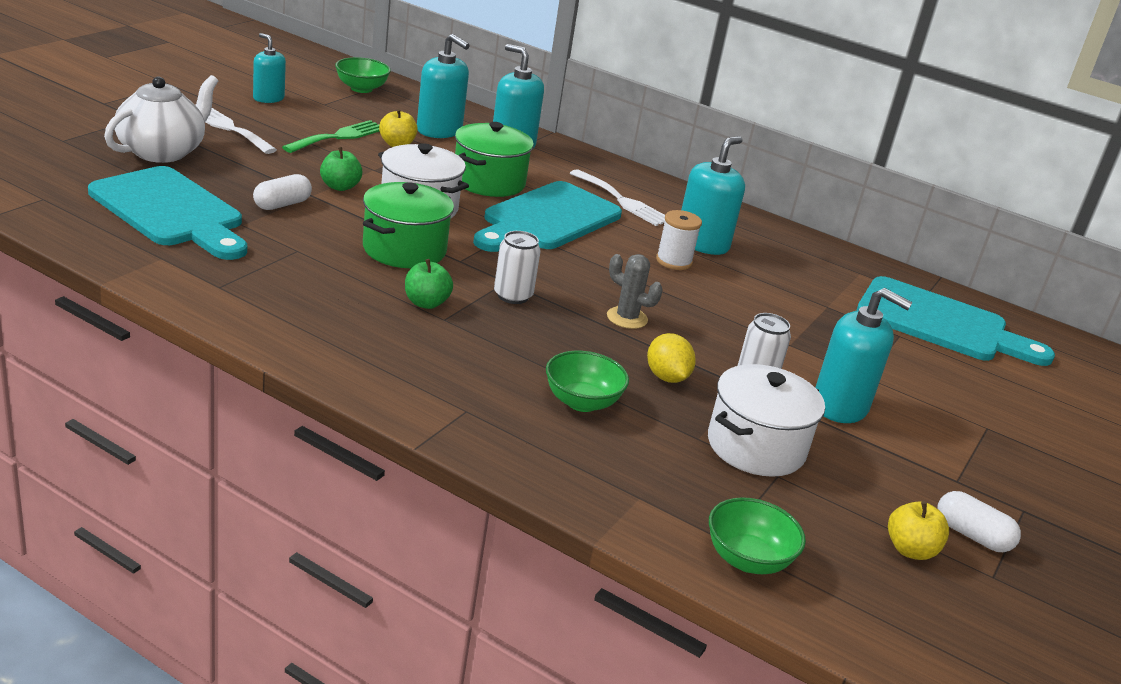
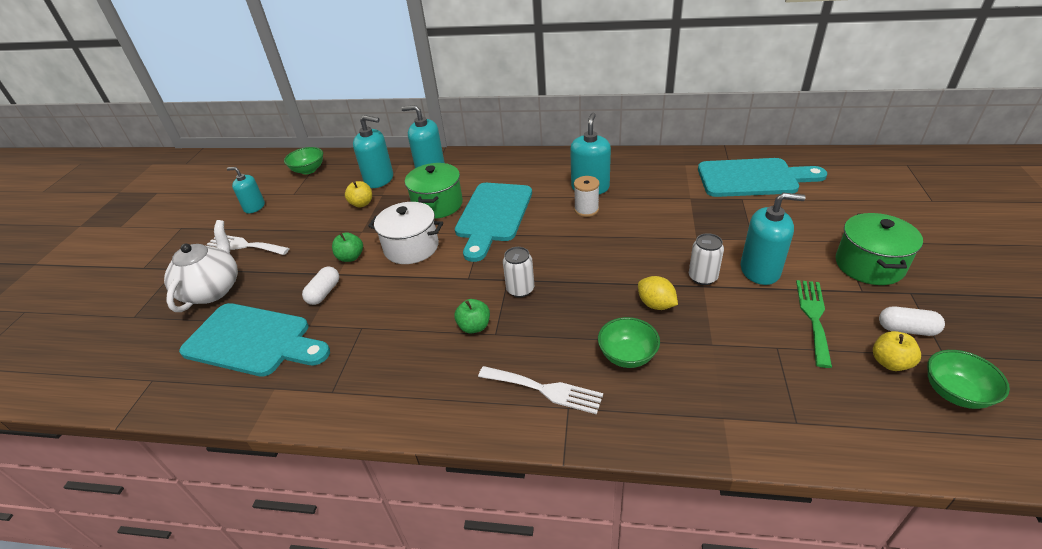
camera: 15 degrees left, 10 degrees up
green fork [282,120,380,153] -> green fork moved to [796,280,832,368]
green pot [363,182,454,268] -> green pot moved to [836,213,923,285]
white fork [570,169,665,226] -> white fork moved to [478,366,603,414]
grey cactus [607,254,662,329] -> none
white pot [708,364,825,477] -> none
green bowl [709,497,806,574] -> green bowl moved to [927,350,1010,409]

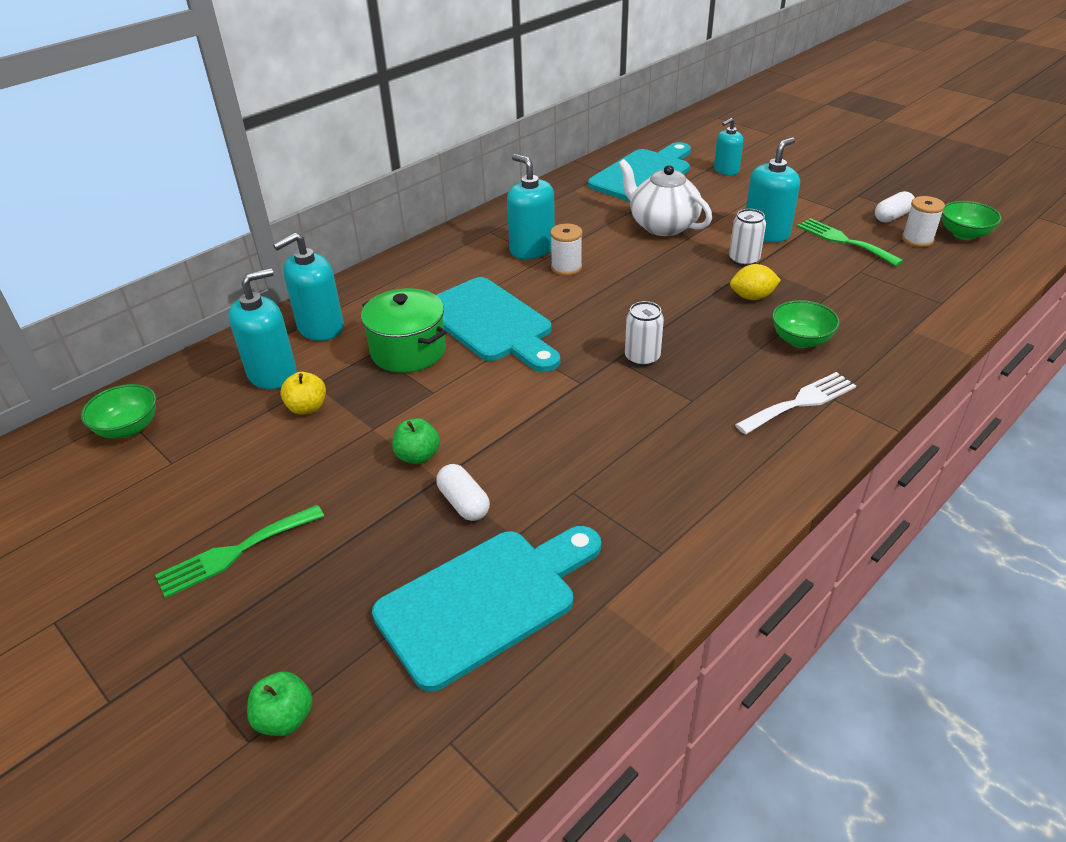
camera: 55 degrees left, 0 degrees up
white teapot [164,220,238,312] -> white teapot moved to [618,159,712,236]
white fork [207,235,290,255] -> green fork [155,505,324,598]
turquoise soap dispenser [227,167,265,214] -> turquoise soap dispenser moved to [714,118,744,175]
white pot [368,202,443,264] -> none
green apple [454,299,490,334] -> green apple moved to [247,671,313,736]
green pot [836,213,923,285] -> none
yellow apple [873,331,921,371] -> white spool [902,196,945,247]

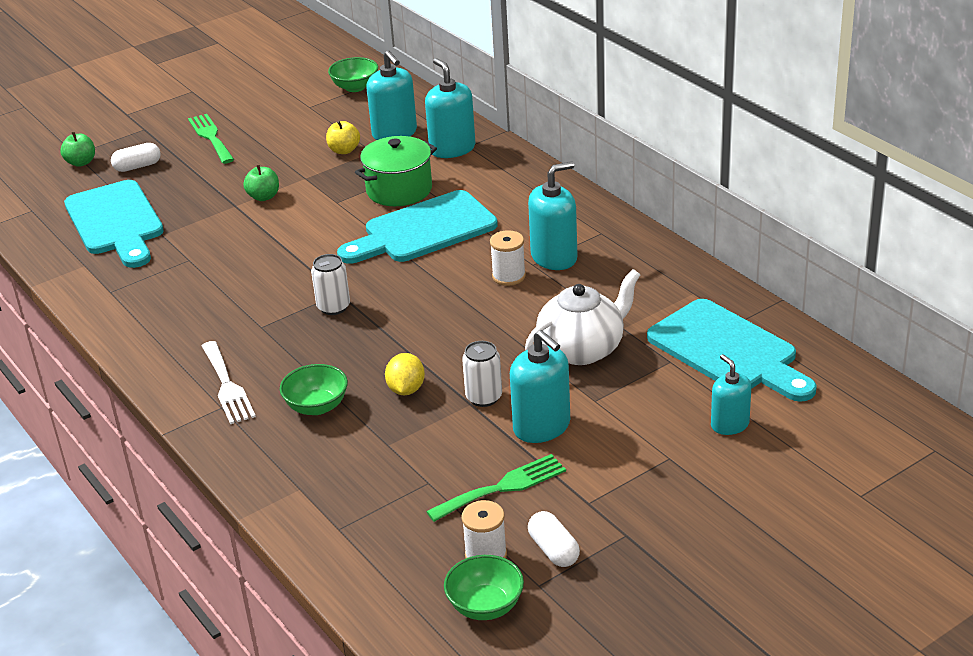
camera: 100 degrees right, 5 degrees down
white capsule [437,464,490,521] -> white capsule moved to [111,143,161,172]

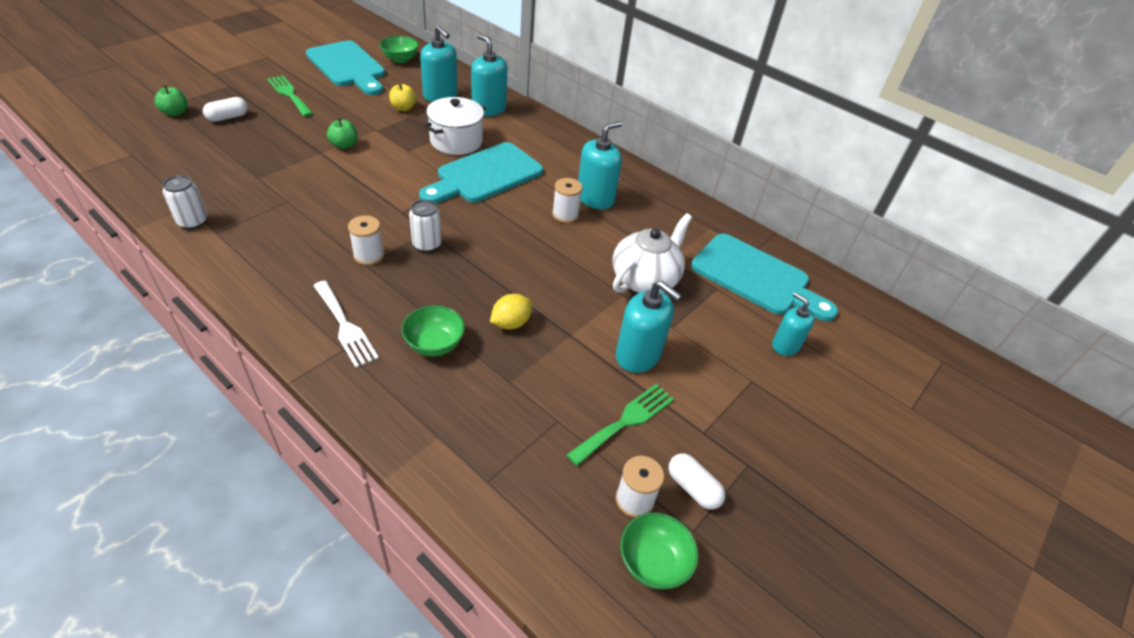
camera: 20 degrees left, 10 degrees up
turquoise cutting board [64,180,164,268] -> turquoise cutting board moved to [306,40,385,95]
green pot [355,136,437,206] -> white pot [424,97,486,155]
yellow lemon [385,353,425,395] -> yellow lemon turned 60 degrees clockwise [490,294,533,329]
white can [462,341,502,407] -> white can moved to [163,175,207,229]
none -> white spool [348,215,384,265]

